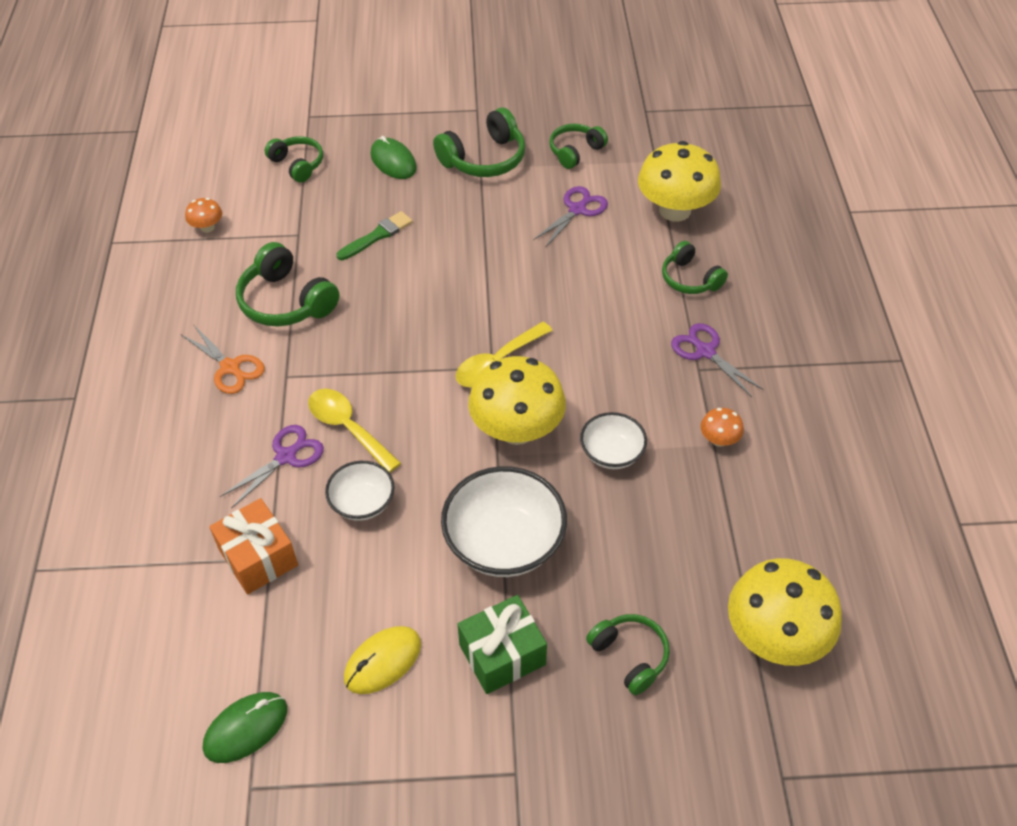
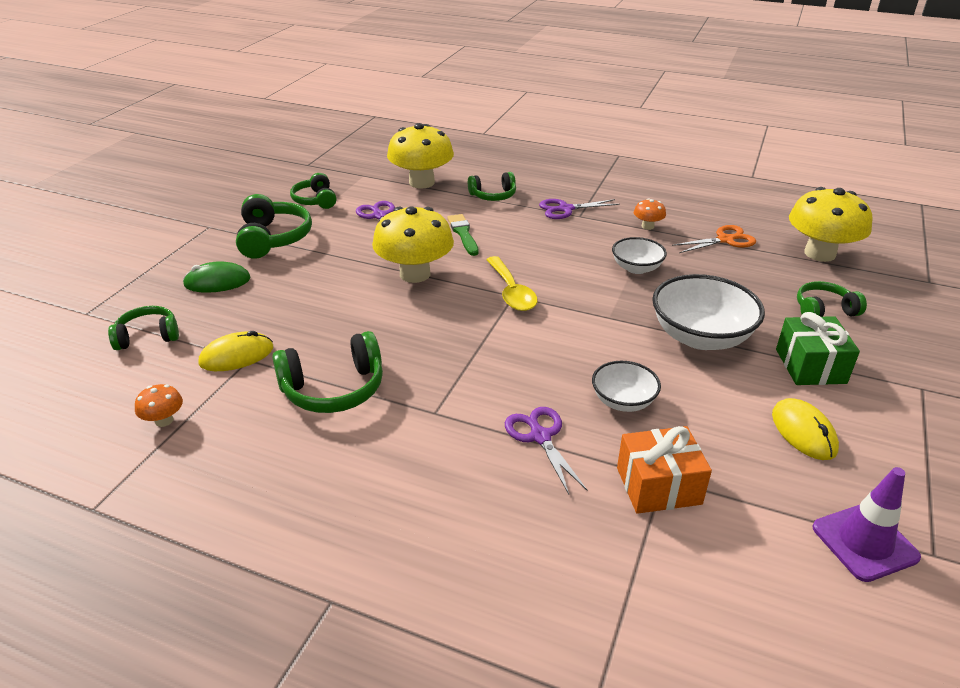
camera: 65 degrees left, 15 degrees down
orange scissors [181,324,265,394] -> orange scissors moved to [672,225,756,253]
green mouse [203,692,287,763] -> purple traffic cone [812,467,921,582]
yellow spoon [308,389,401,473] -> none
green brush [336,211,413,260] -> green brush moved to [447,214,479,256]
yellow mushroom [468,356,566,445] -> yellow mushroom moved to [372,206,454,283]
none -> yellow mouse [198,331,273,371]

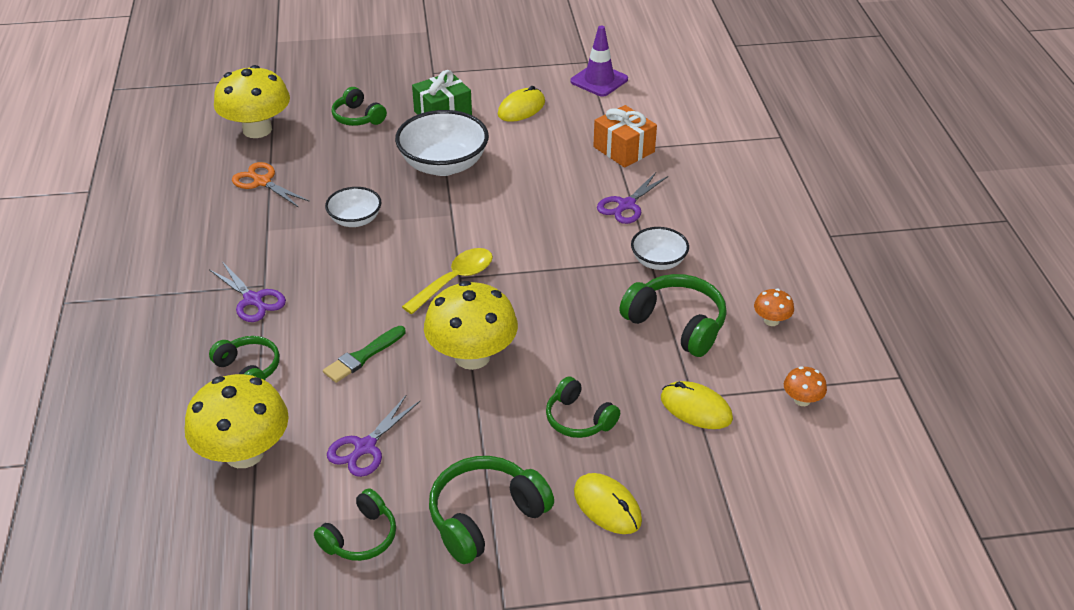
camera: 120 degrees left, 5 degrees up
green headphones [108,306,179,350] -> green headphones moved to [546,377,620,438]
green mouse [183,261,251,293] -> yellow mouse [574,473,642,534]
white bowl [592,361,661,412] -> white bowl moved to [631,227,689,270]
orange mushroom [634,199,666,230] -> orange mushroom moved to [754,289,794,326]

